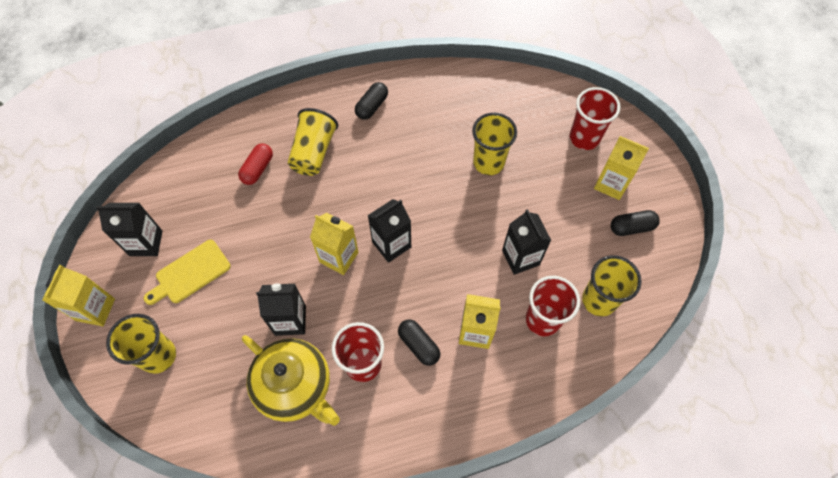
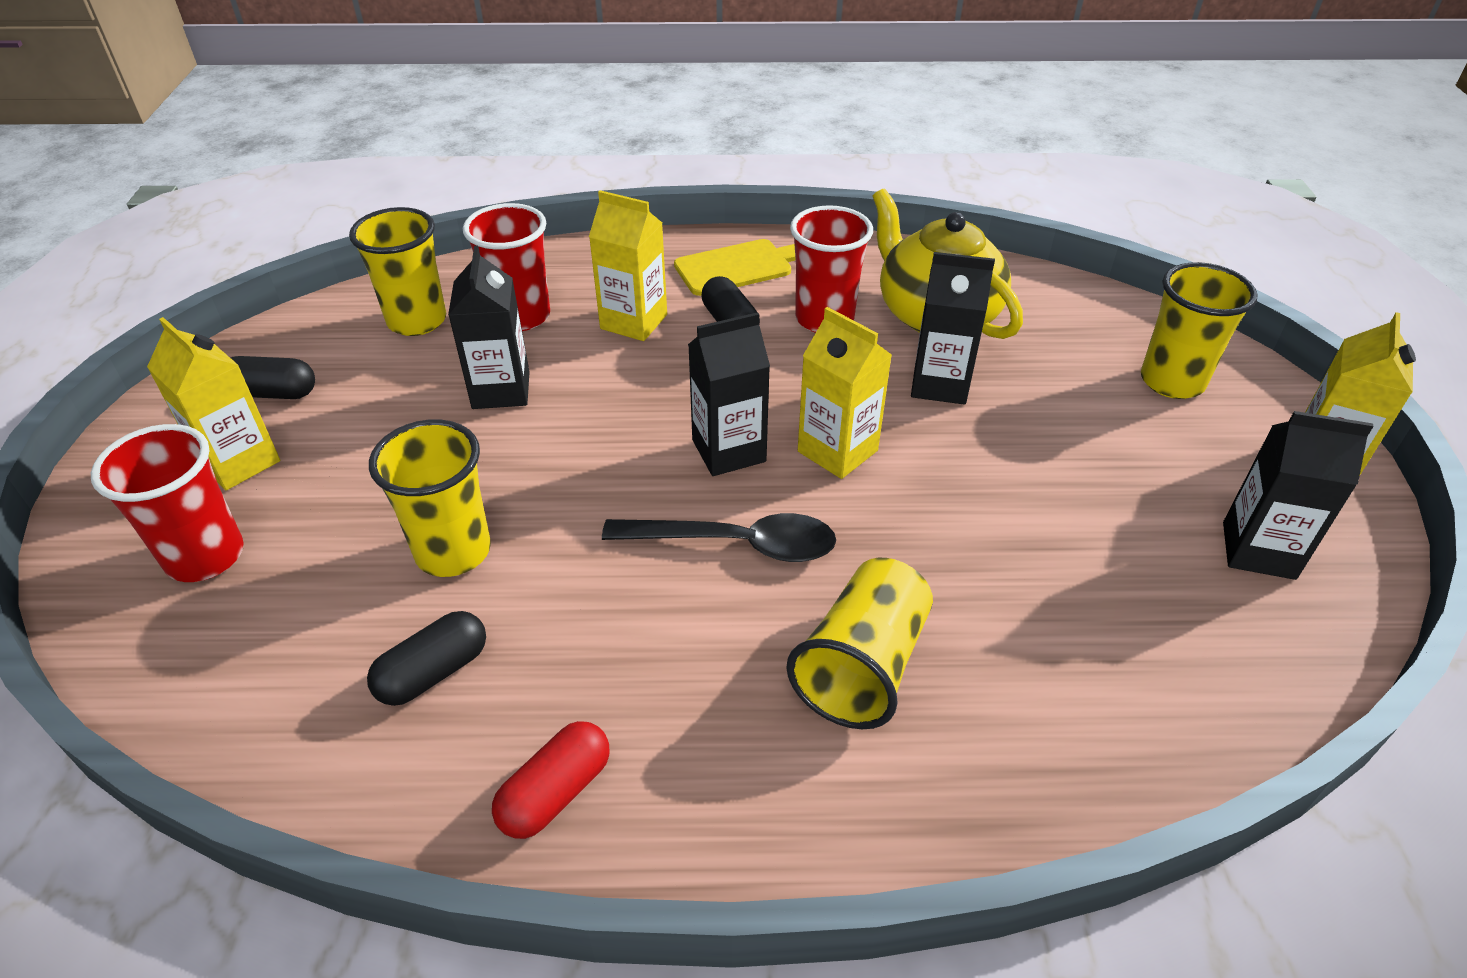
camera: 165 degrees left, 20 degrees down
yellow cutting board [144,240,231,305] -> yellow cutting board moved to [674,239,796,296]
red capsule [238,143,273,185] -> red capsule moved to [492,721,609,839]
black capsule [355,82,388,120] -> black capsule moved to [367,611,486,706]
none -> black spoon [602,513,836,562]

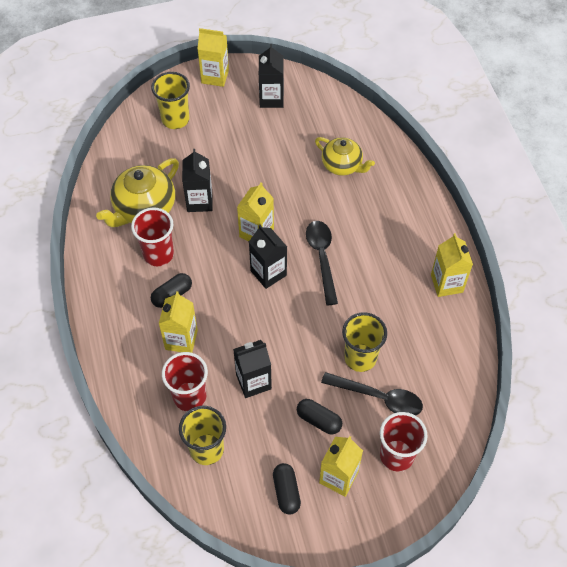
camera: 105 degrees left, 15 degrees up
black capsule [367,611,486,706] -> black capsule moved to [297,399,342,434]
red capsule [492,721,609,839] -> yellow carton [431,233,473,297]
yellow cutting board [674,239,796,296] -> none
yellow cup [786,558,933,729] -> none
none -> yellow teapot [315,137,375,176]
none -> black spoon [321,372,423,416]

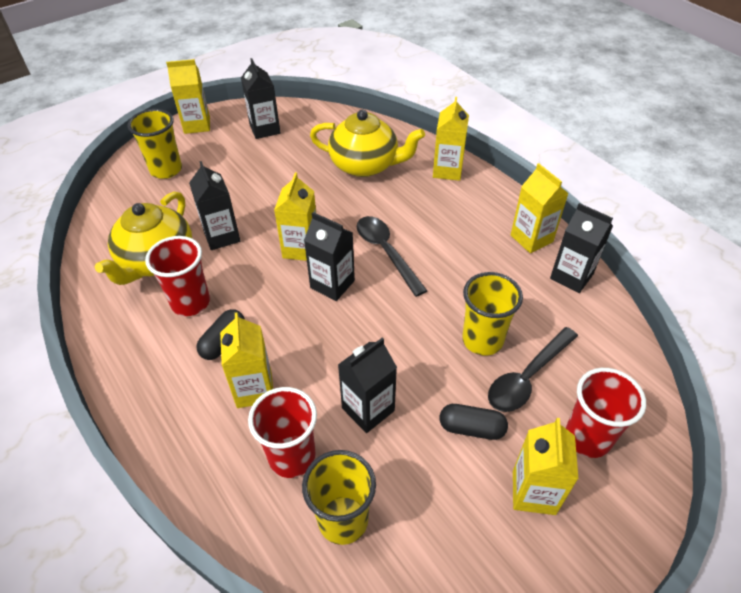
camera: 20 degrees left, 10 degrees down
black capsule [273,463,301,515] -> none
yellow teapot [315,137,375,176] -> yellow teapot [310,110,425,177], size x1.51
black spoon [321,372,423,416] -> black spoon turned 135 degrees clockwise [488,327,578,412]
none -> yellow carton [433,97,469,181]
none -> black carton [550,203,613,293]

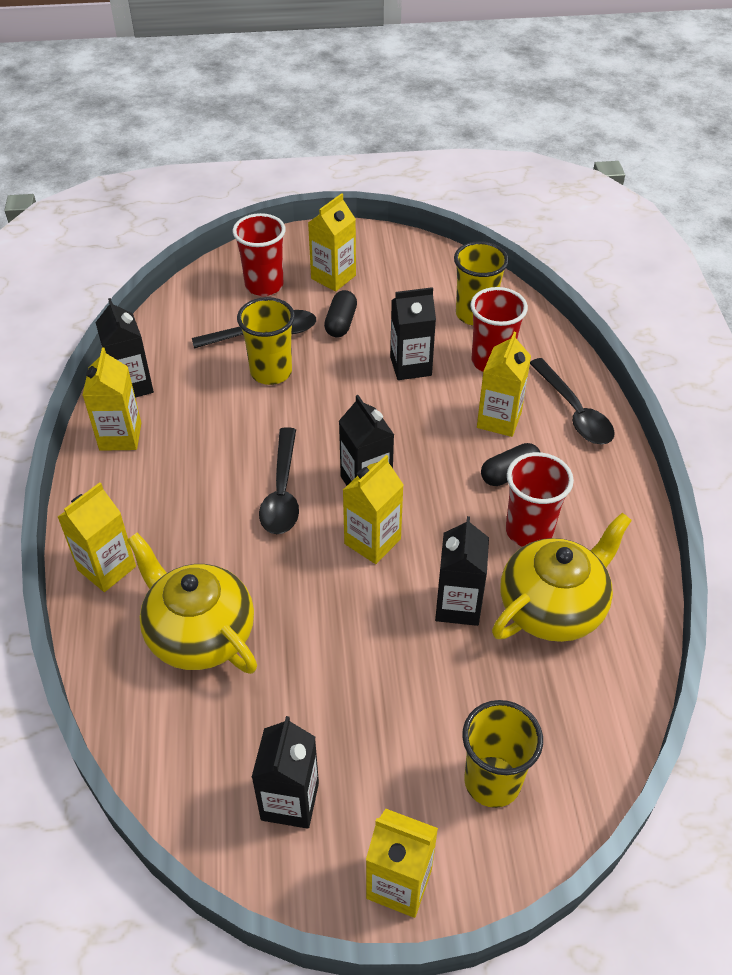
camera: 150 degrees left, 0 degrees up
black capsule [440,404,508,440] -> black capsule turned 60 degrees clockwise [324,290,357,337]
none -> black spoon [530,358,614,444]

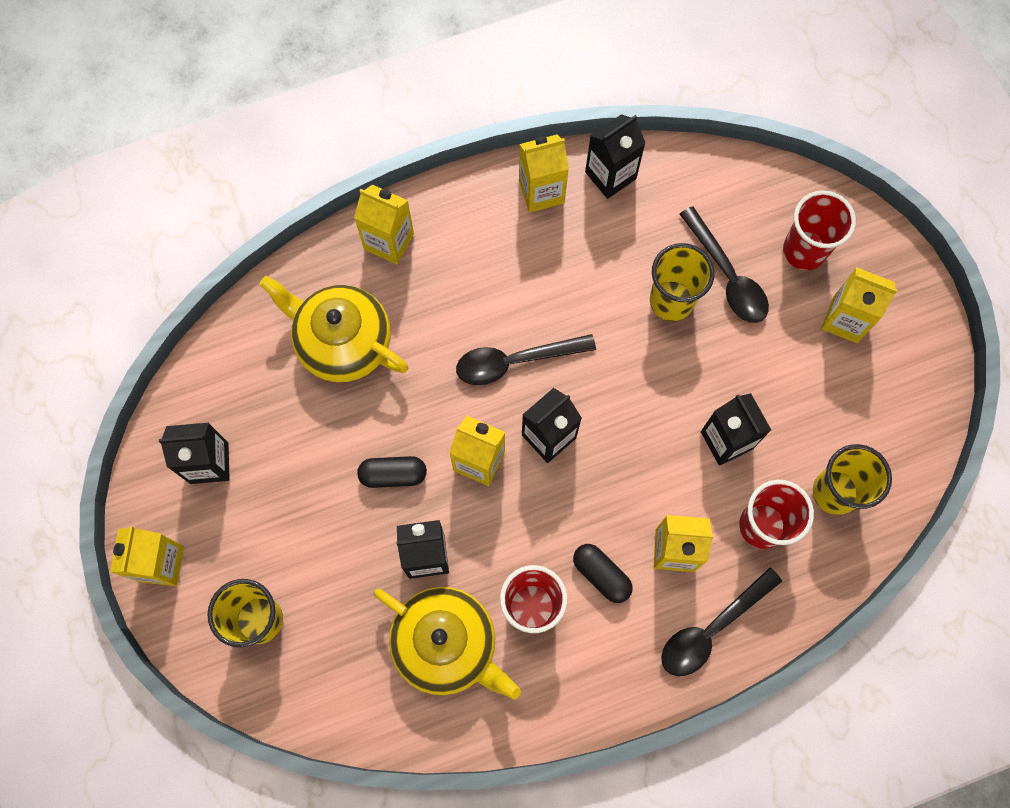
camera: 75 degrees right, 25 degrees up
yellow teapot [127,533,257,674] -> yellow teapot turned 90 degrees counterclockwise [259,276,408,382]
black capsule [324,290,357,337] -> black capsule moved to [357,456,427,488]

